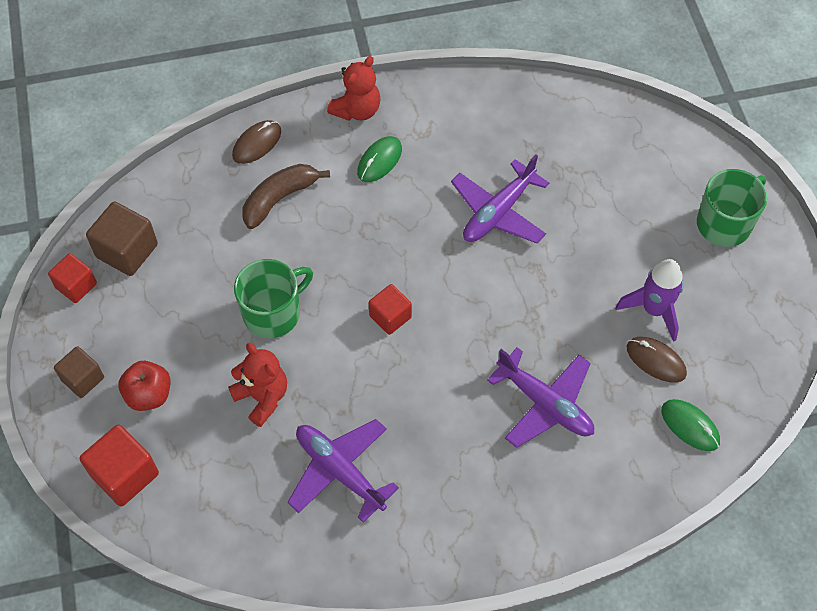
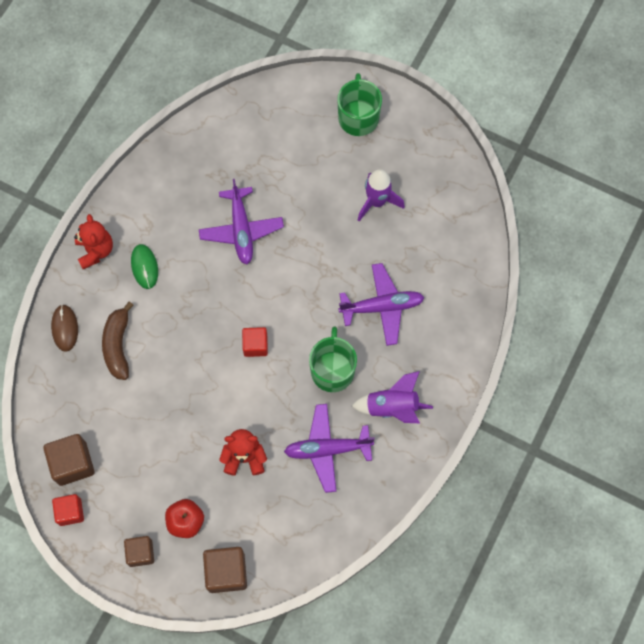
camera: 50 degrees left, 10 degrees up
red cube [80,425,159,506] -> brown cube [203,547,247,593]
green mug [234,259,313,338] -> green mug moved to [309,326,357,392]
brown mouse [626,337,687,383] -> none
green mouse [661,399,720,451] -> none
none -> purple rocket [352,371,433,423]

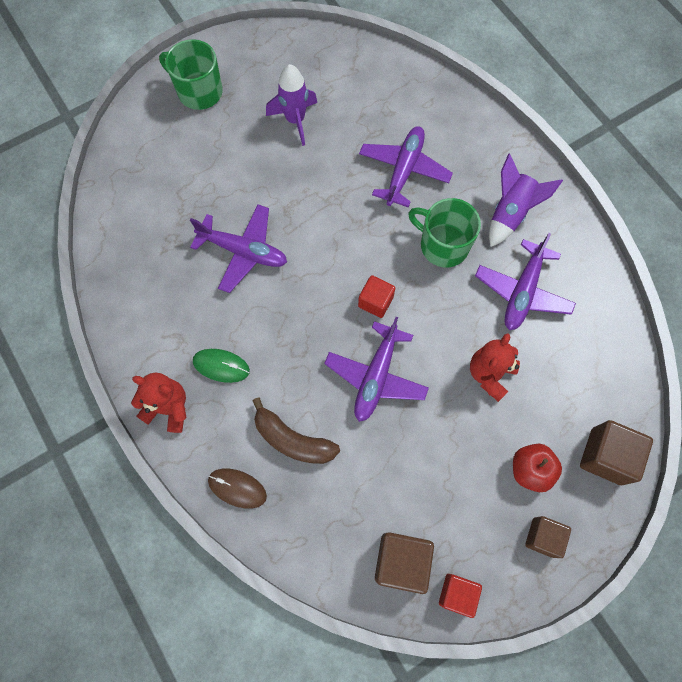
camera: 60 degrees left, 0 degrees up
none -> purple plane [324,317,429,422]

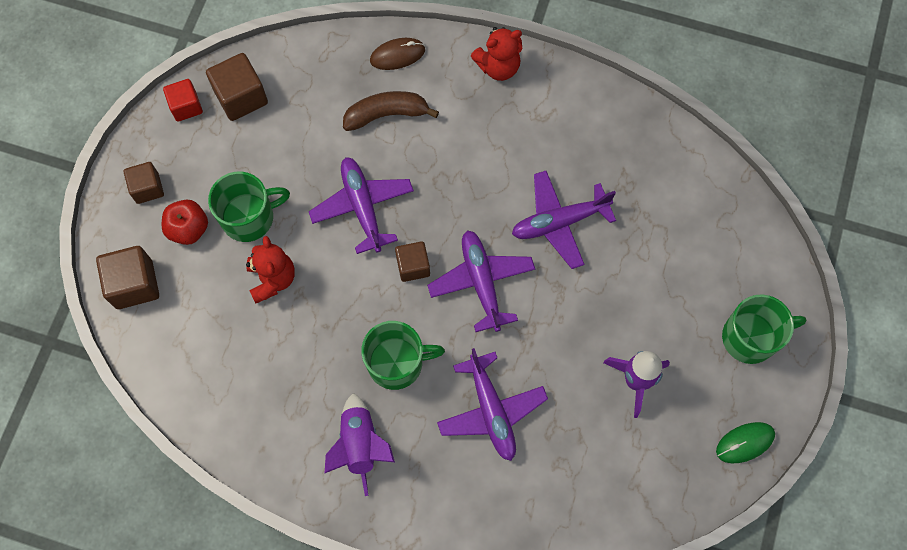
camera: 140 degrees right, 0 degrees up
green mouse [193,349,250,383] -> green mouse moved to [716,422,775,463]
red cube [358,275,395,318] -> brown cube [395,241,430,282]
purple plane [475,233,576,330] -> purple plane moved to [427,230,535,332]
none -> green mug [208,172,290,242]

